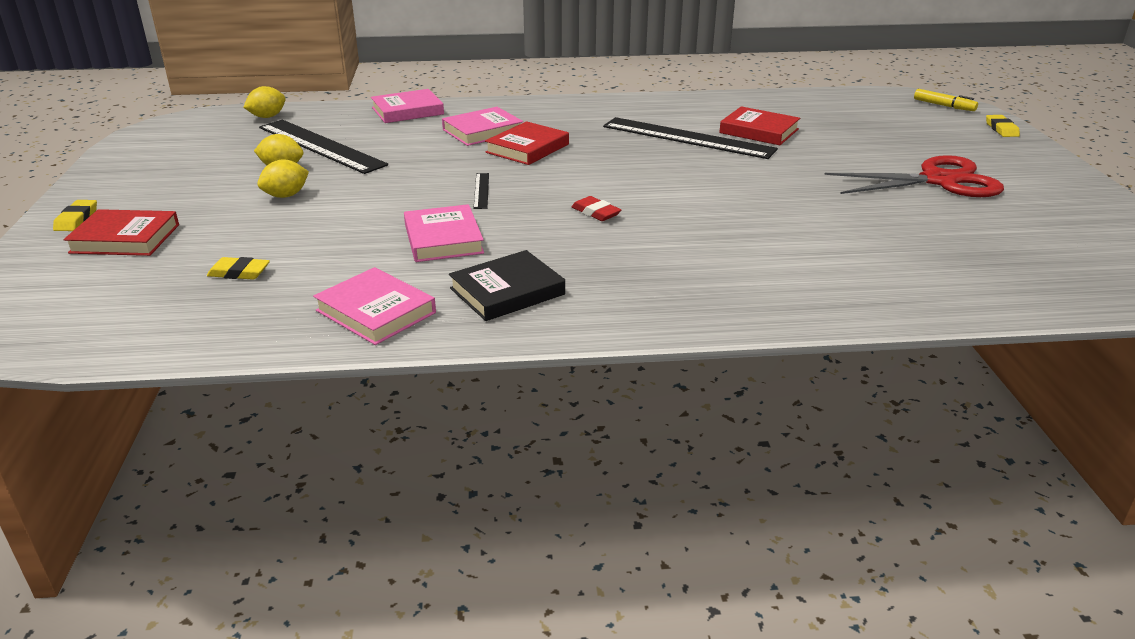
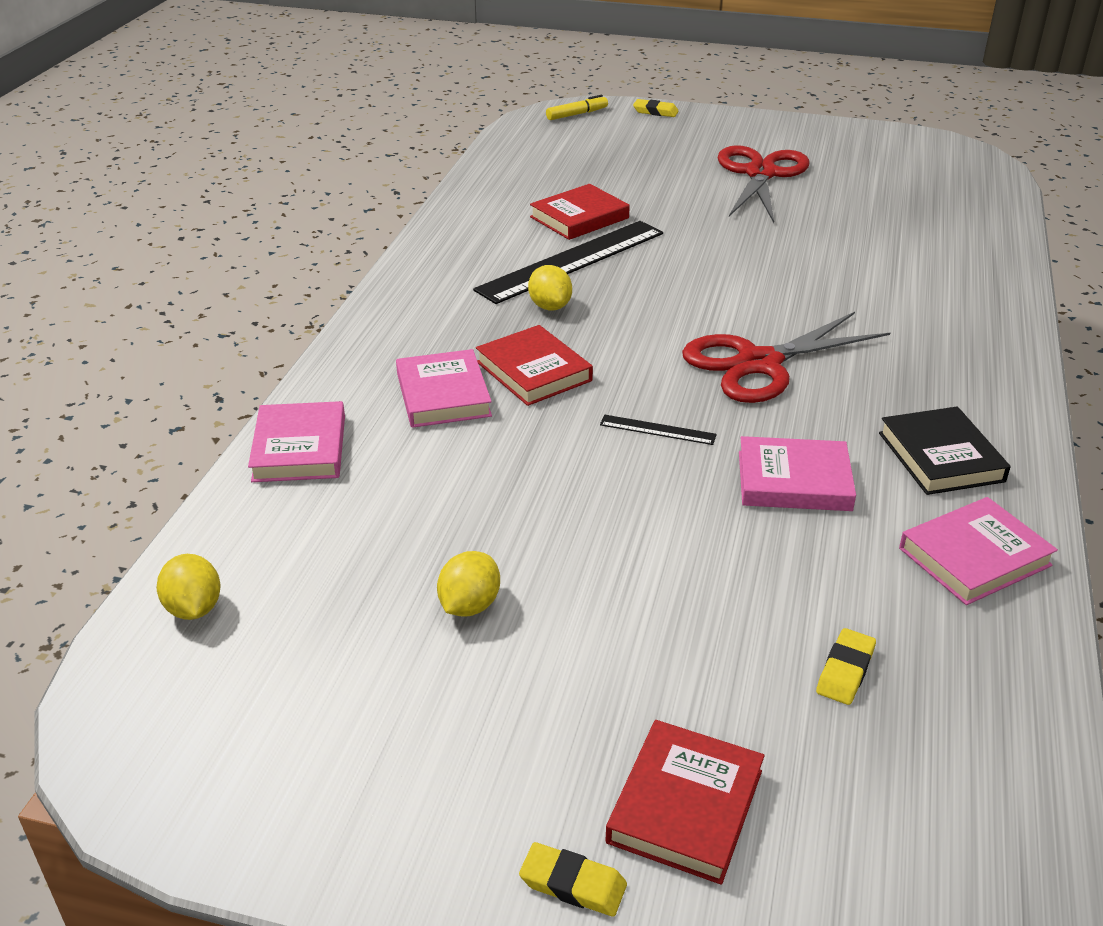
camera: 70 degrees left, 5 degrees up
yellow lemon [257,160,309,198] -> yellow lemon moved to [528,265,572,311]
black ruler [259,120,388,174] -> none
red eraser [571,196,621,221] -> red scissors [682,312,890,403]

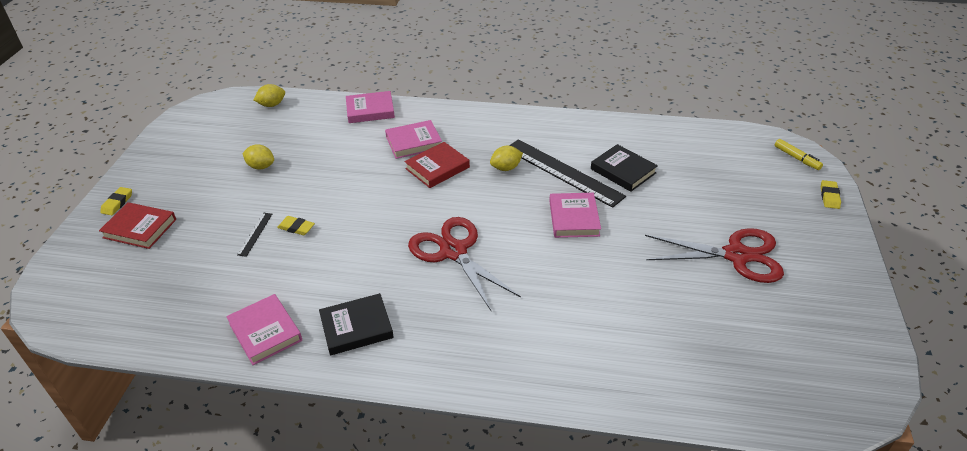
camera: 85 degrees right, 5 degrees up
red book [530,184,630,240] -> black book [591,144,658,192]
black ruler [600,415,717,445] -> black ruler moved to [237,213,272,257]
pink book [739,436,856,511] -> pink book moved to [549,193,601,238]
yellow eraser [816,628,876,705] -> yellow eraser moved to [277,216,315,235]

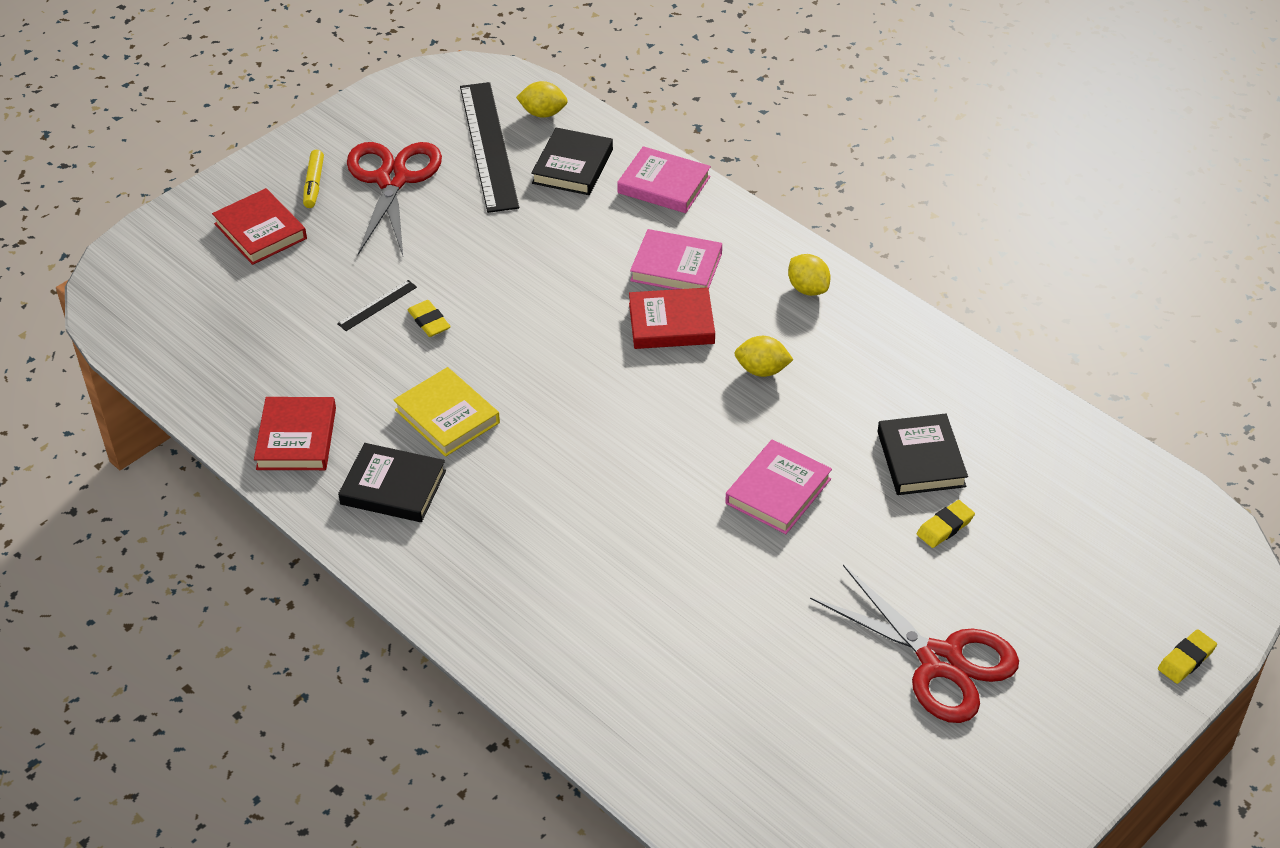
camera: 35 degrees right, 5 degrees up
yellow eraser [100,187,132,215] -> yellow eraser moved to [917,500,975,548]
pink book [226,294,302,365] -> red book [254,397,336,470]
yellow lemon [242,144,274,170] -> yellow lemon moved to [788,254,831,296]
red scissors [408,217,521,312] -> red scissors moved to [347,142,442,255]
black ruler [509,139,626,208] -> black ruler moved to [460,82,519,213]
yellow marker [775,139,823,170] -> yellow marker moved to [303,150,324,208]
none -> yellow book [393,367,500,457]
none -> black book [531,128,613,195]

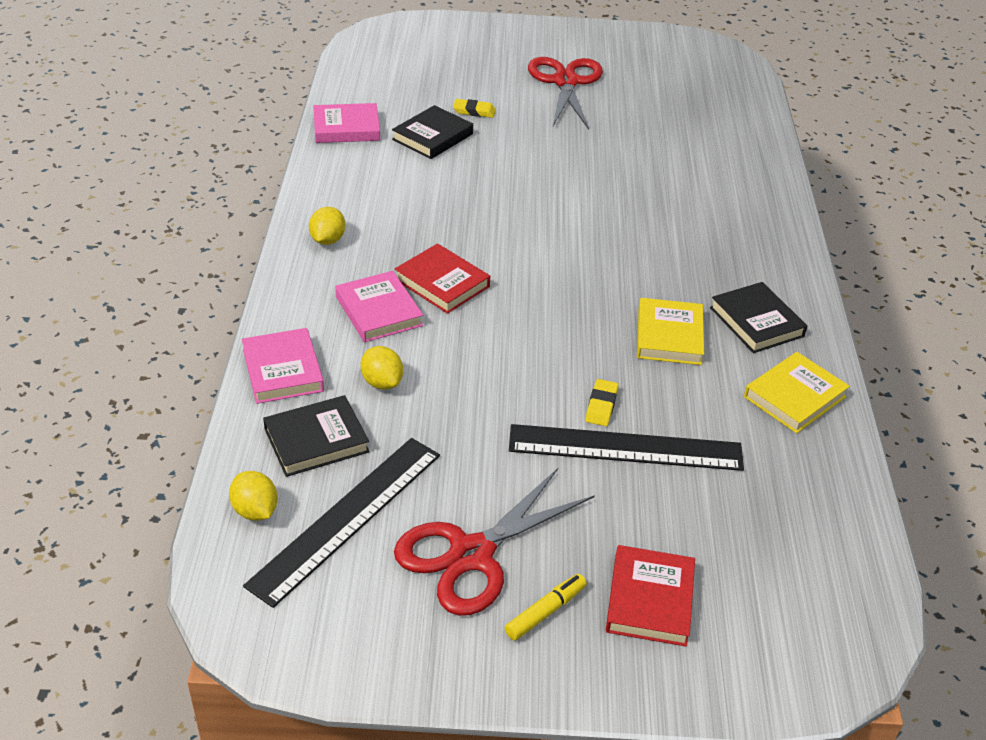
camera: 135 degrees left, 5 degrees down
red book [254,397,336,470] -> yellow book [744,352,850,433]
black ruler [337,280,417,331] -> black ruler [509,424,744,471], size x2.38
pink book [725,439,832,534] -> pink book moved to [313,103,380,143]
yellow lemon [735,336,794,377] -> yellow lemon moved to [361,346,403,390]
yellow eraser [1158,629,1217,684] -> none

